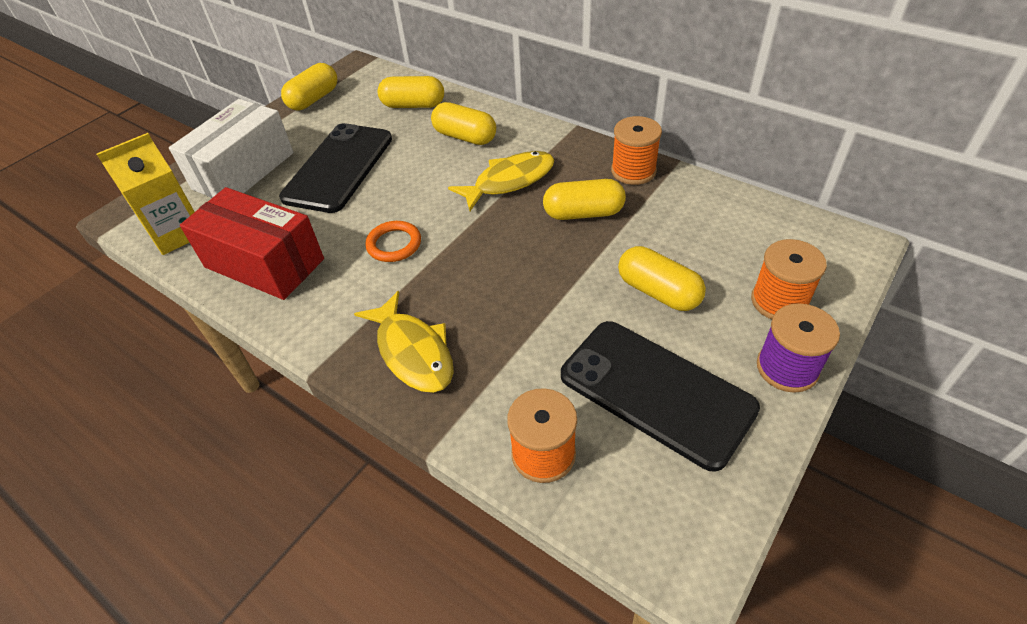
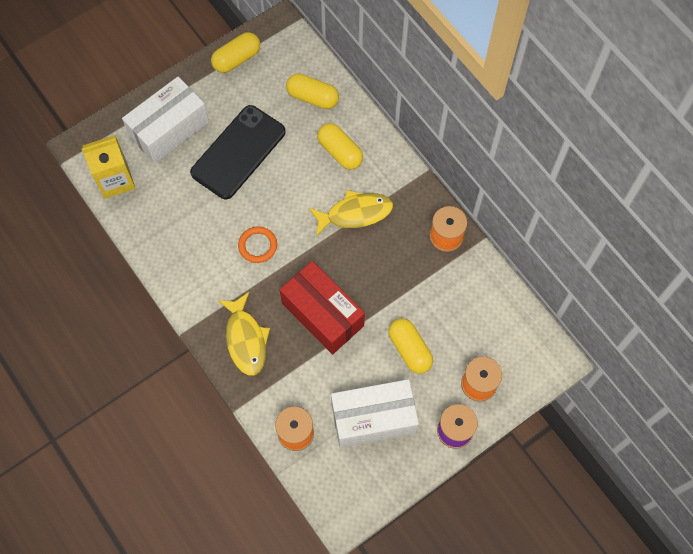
camera: 15 degrees right, 20 degrees up
red box [180,187,324,300] -> red box moved to [279,261,365,354]
yellow capsule [543,179,626,220] -> none
black phone [561,321,760,472] -> white box [331,379,419,448]

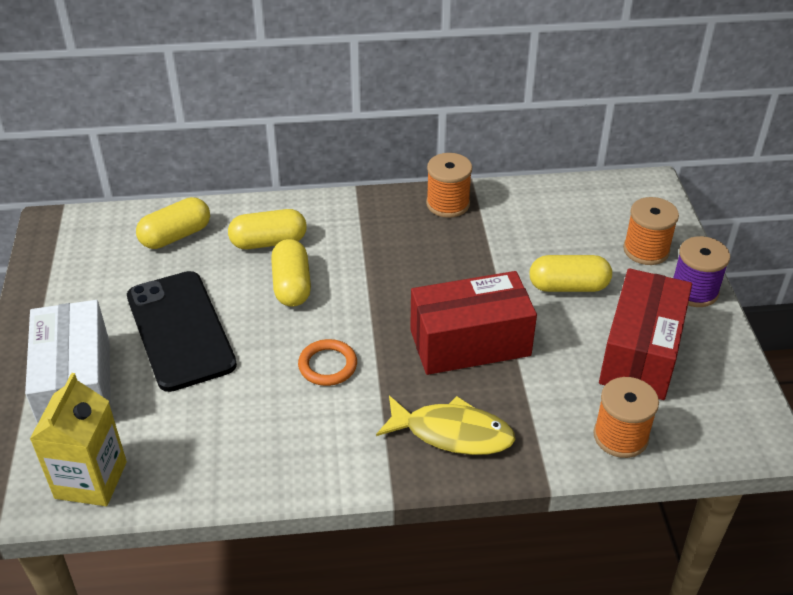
camera: 60 degrees left, 25 degrees down
yellow capsule [211,32,260,73] -> yellow capsule moved to [271,239,311,306]
yellow fish [309,190,393,237] -> none
white box [331,379,419,448] -> red box [599,268,692,400]

